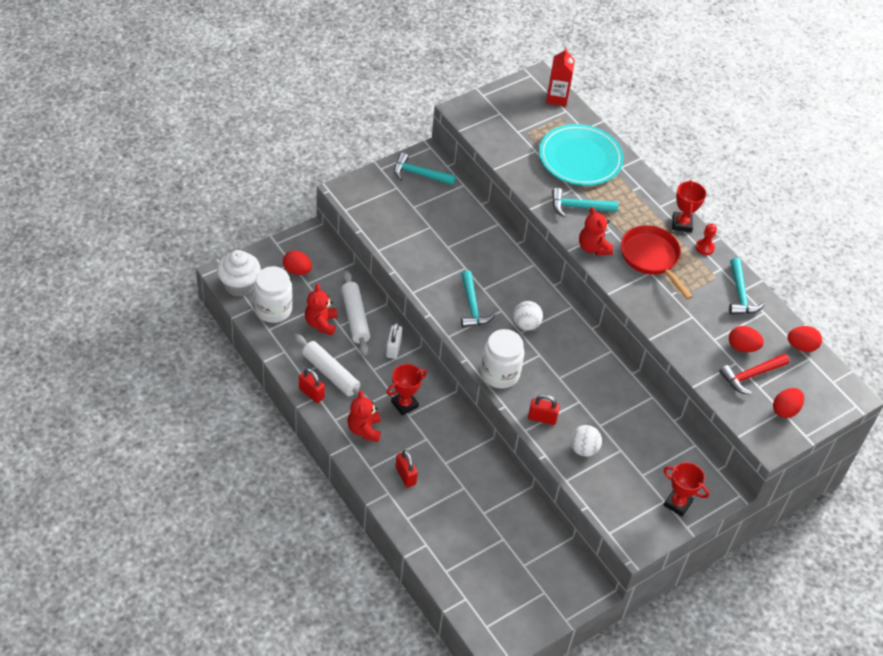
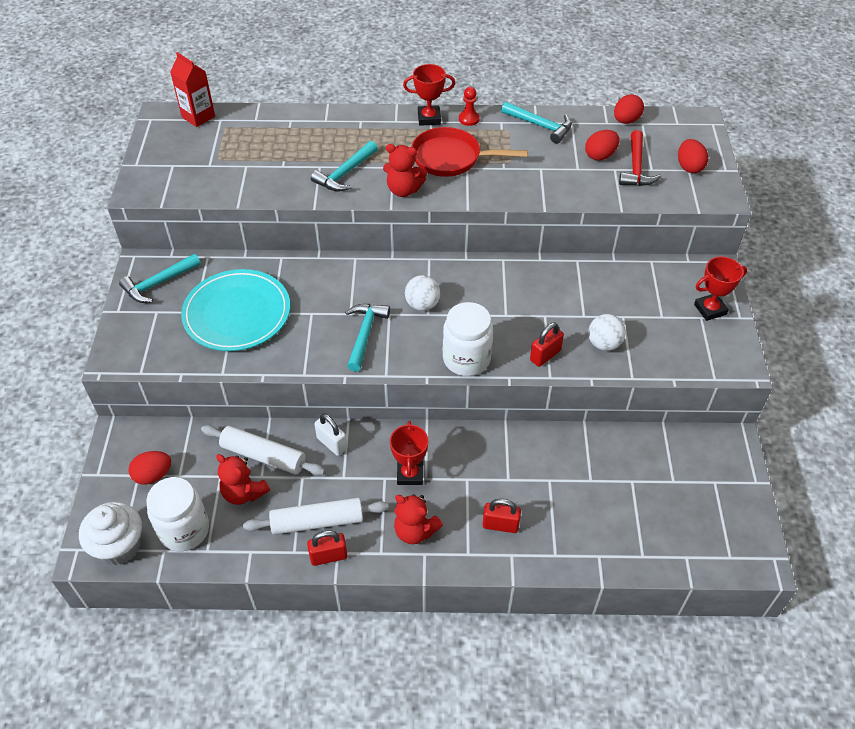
camera: 50 degrees left, 0 degrees up
turquoise hammer [461,270,496,328] -> turquoise hammer turned 105 degrees counterclockwise [345,304,390,372]
turquoise plate [539,124,624,186] -> turquoise plate moved to [181,269,290,351]
red trophy [672,180,706,232] -> red trophy turned 45 degrees counterclockwise [403,64,455,126]

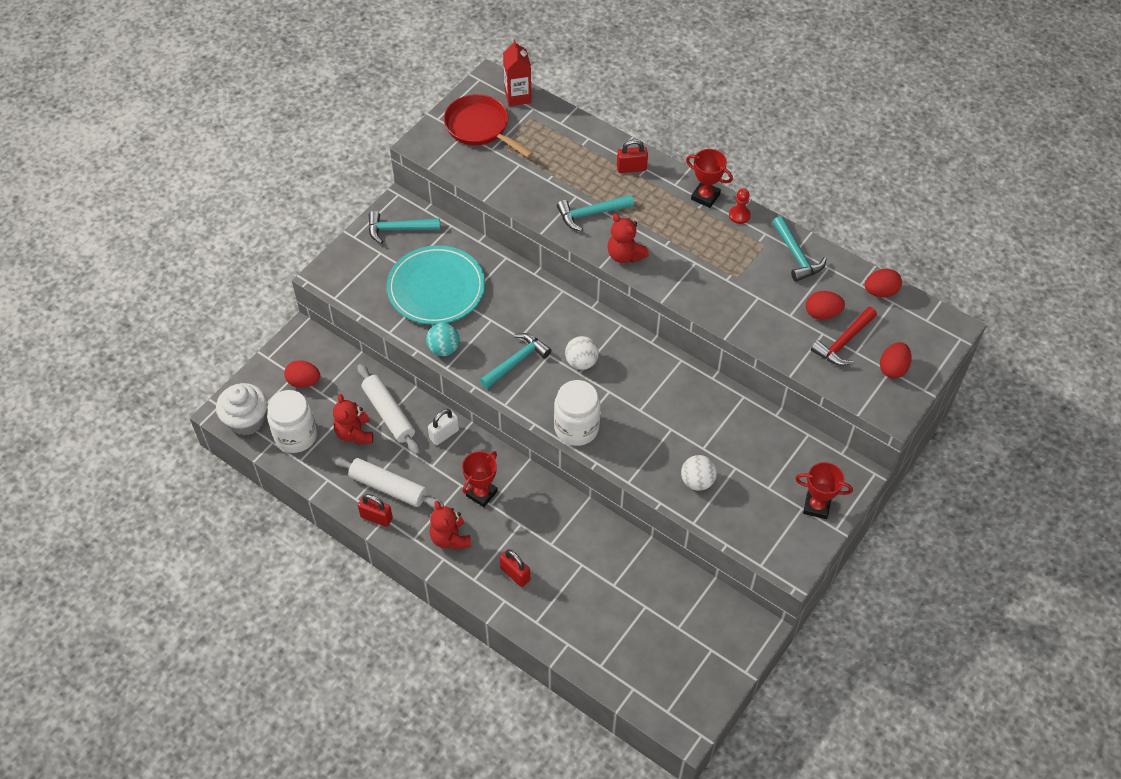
camera: 35 degrees right, 5 degrees up
white padlock [314,413,347,456] -> white padlock turned 60 degrees clockwise [428,409,459,445]
red pan [411,127,528,177] -> red pan moved to [444,94,533,158]
red padlock [530,322,564,367] -> red padlock moved to [617,139,648,173]
none -> turquoise ball [426,323,460,356]

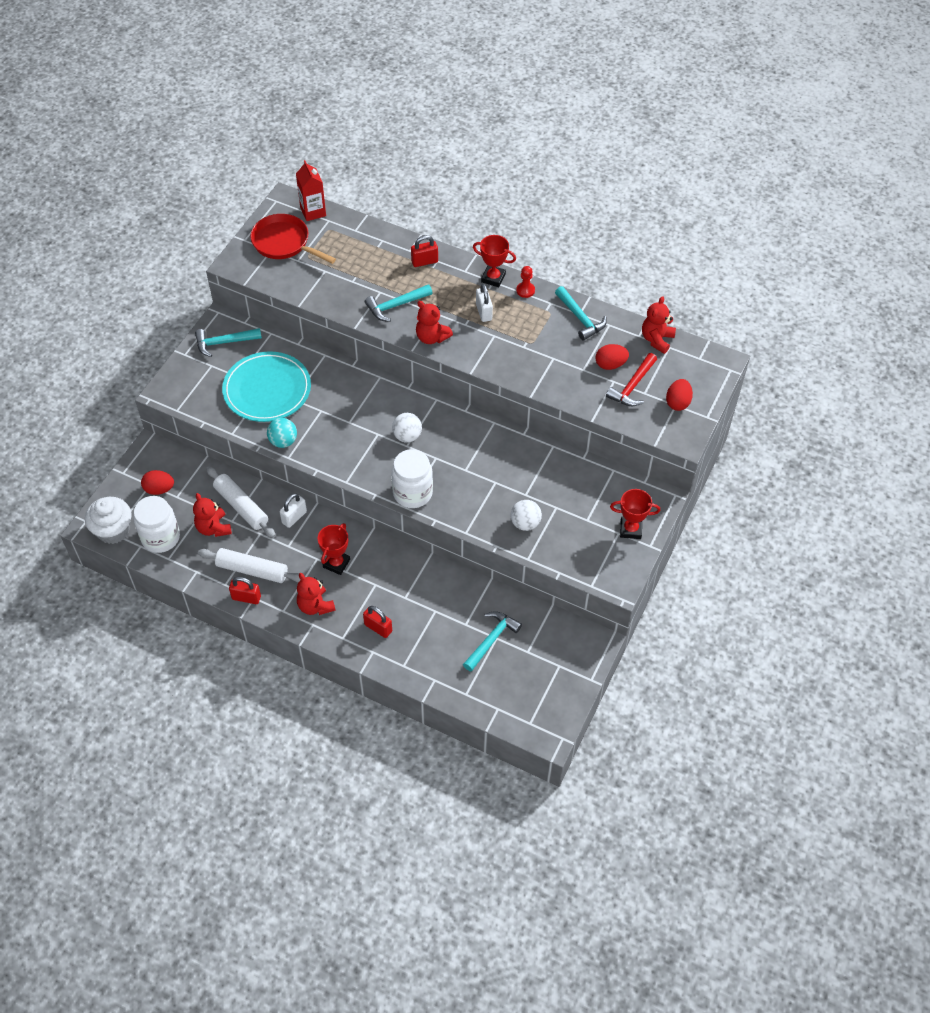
camera: 10 degrees left, 0 degrees up
turquoise hammer [480,333,551,389] -> turquoise hammer moved to [463,611,522,672]
red egg [865,269,902,297] -> red teddy bear [642,296,676,354]
none -> white padlock [476,284,493,322]

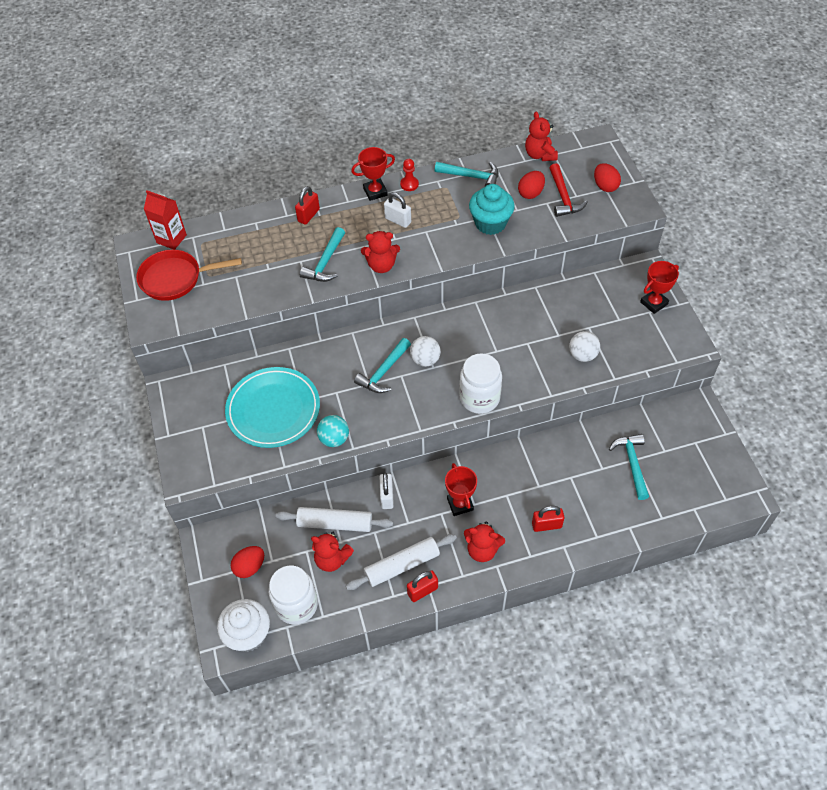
camera: 40 degrees left, 0 degrees up
turquoise hammer [195,328,262,357] -> turquoise hammer moved to [354,338,411,393]
none -> turquoise cupcake [469,184,515,235]

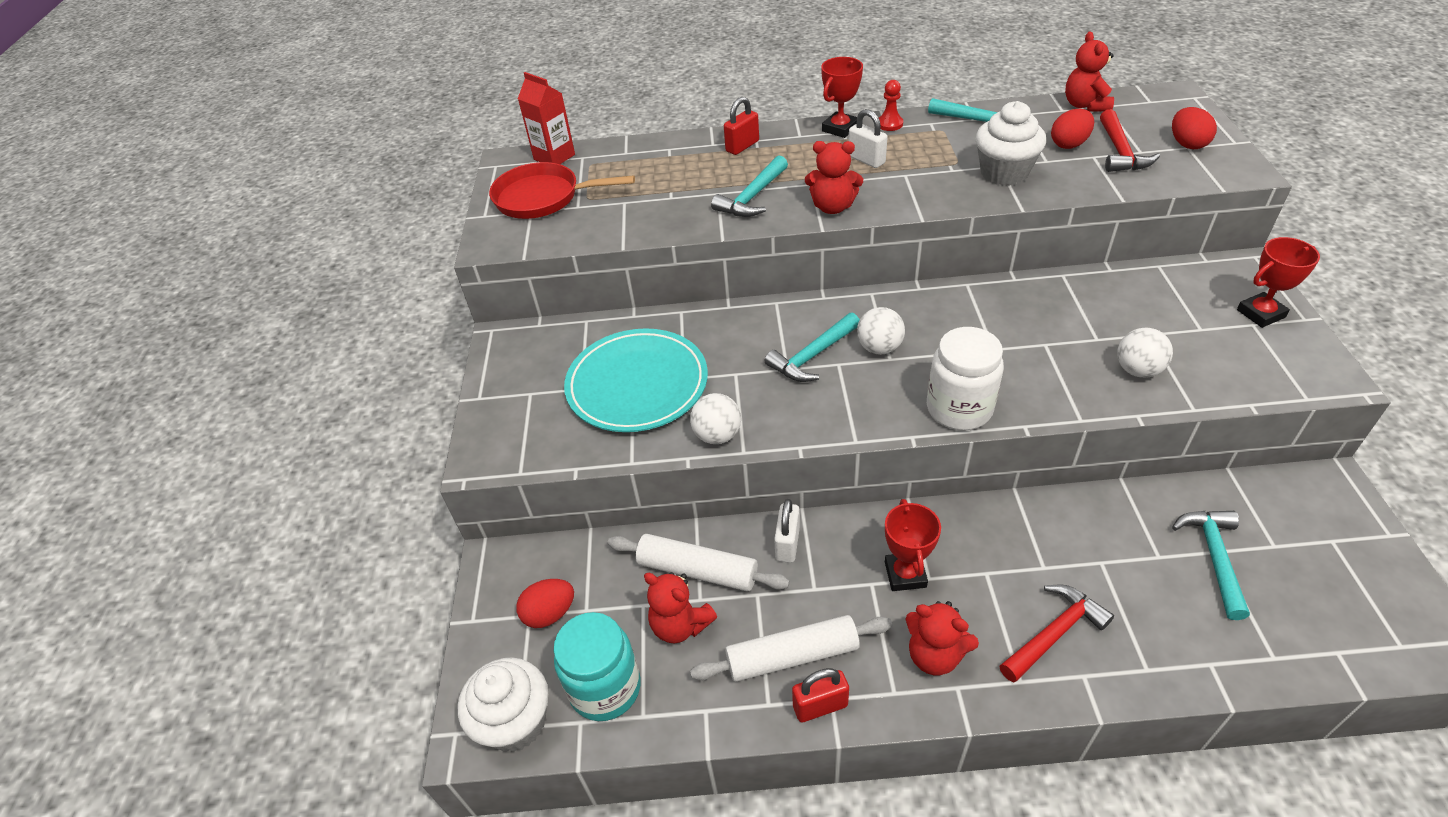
camera: 15 degrees right, 10 degrees down
white jar [269,565,318,625] -> turquoise jar [554,612,641,721]
turquoise ball [317,415,349,447] -> white ball [690,393,741,444]
red trophy [351,147,395,201] -> red trophy turned 45 degrees counterclockwise [821,57,863,138]
turquoise cupcake [469,184,515,235] -> white cupcake [975,101,1046,185]
red padlock [532,506,564,532] -> red hammer [1000,584,1114,682]

